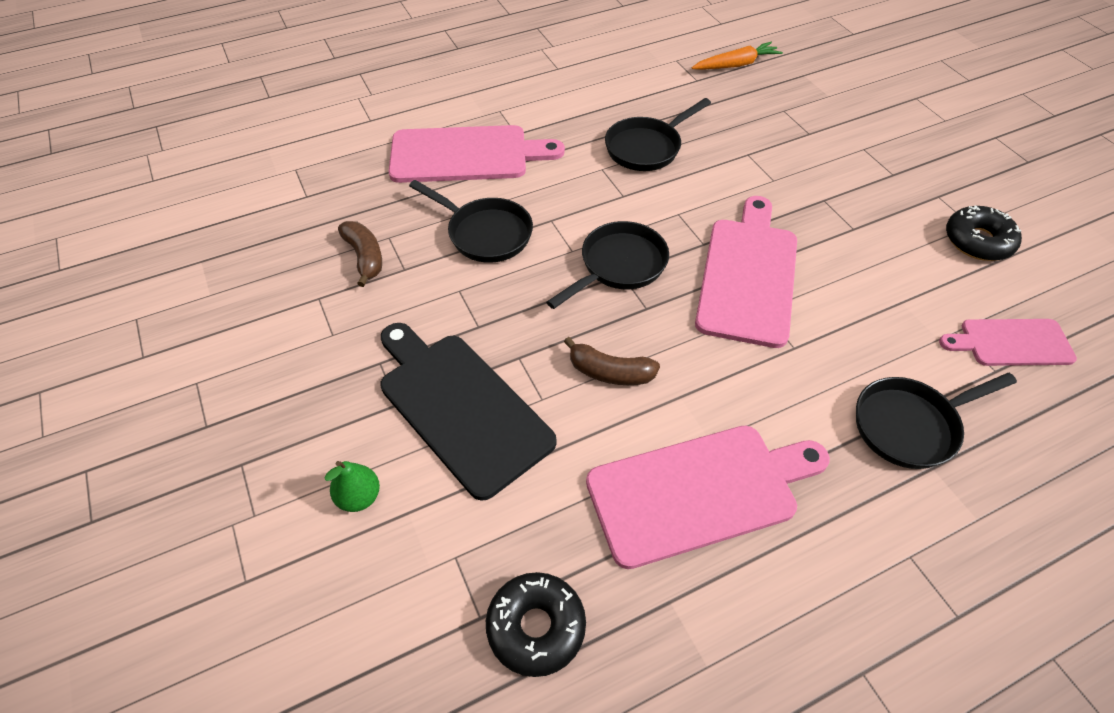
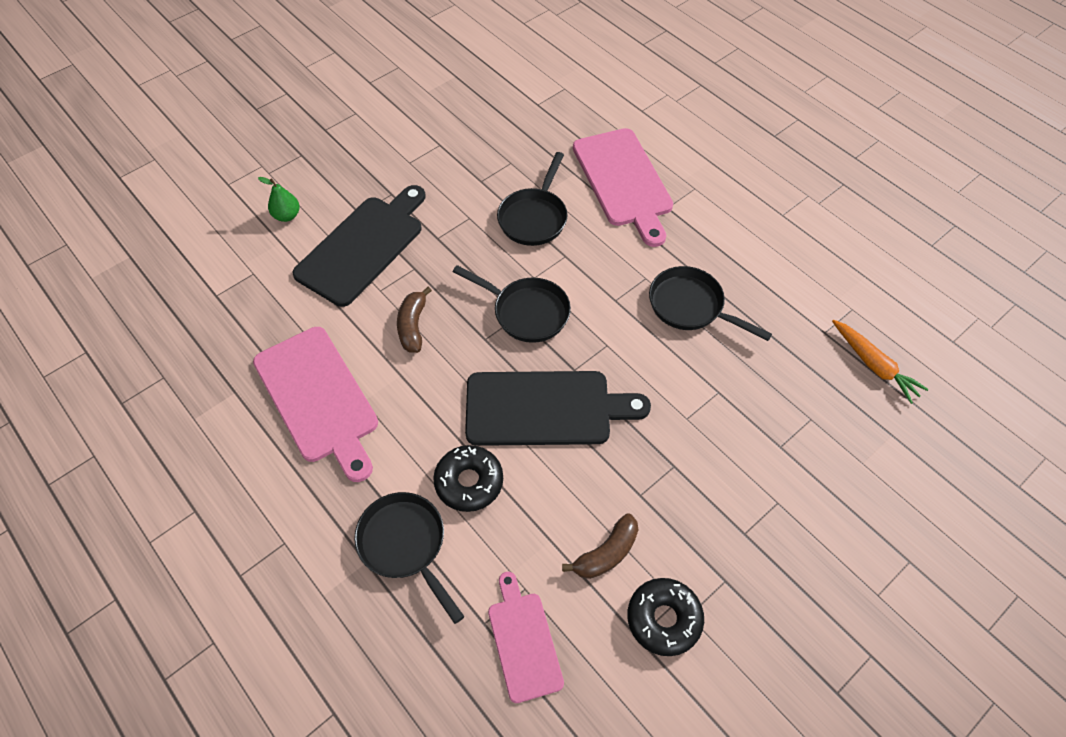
camera: 75 degrees right, 5 degrees up
brown banana [338,221,382,287] -> brown banana moved to [562,514,639,579]
black donut [486,572,586,677] -> black donut moved to [433,445,503,512]
pink cutting board [695,196,797,348] -> black cutting board [465,371,651,446]

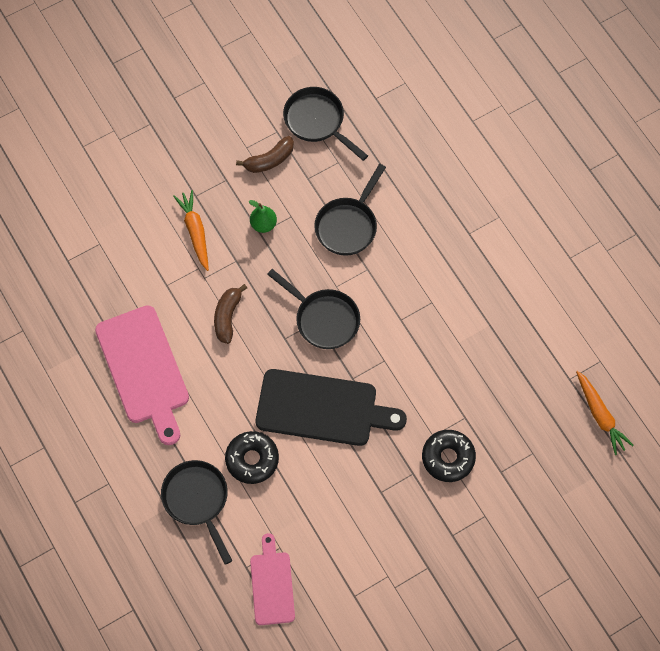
camera: 10 degrees right, 10 degrees up
green pear [258,177,300,222] -> green pear moved to [249,200,277,233]
black cutting board [292,185,426,307] -> orange carrot [173,190,209,271]
brown banana [562,514,639,579] -> brown banana moved to [236,136,294,173]
pink cutting board [573,128,673,247] -> none
black donut [627,578,704,656] -> black donut moved to [422,430,476,482]
black pan [649,266,772,341] -> black pan moved to [283,87,368,161]

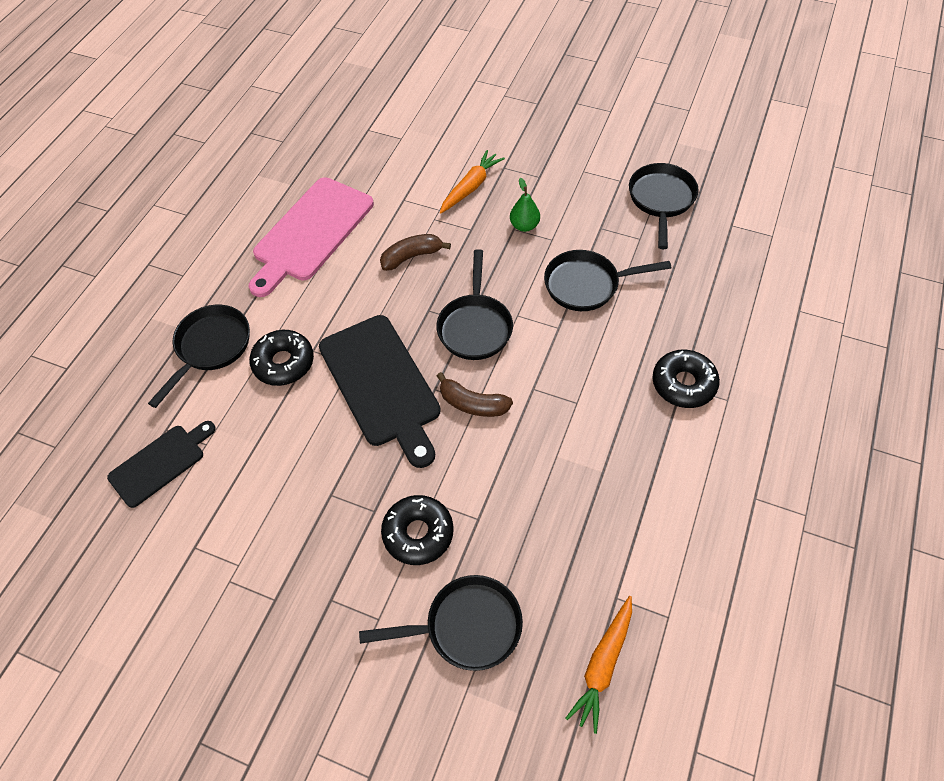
camera: 55 degrees right, 10 degrees down
brown banana [236,136,294,173] -> brown banana moved to [437,372,513,417]
pink cutting board [250,533,295,625] -> black cutting board [107,421,216,508]
none -> black pan [359,575,523,671]
none -> black donut [652,350,720,408]

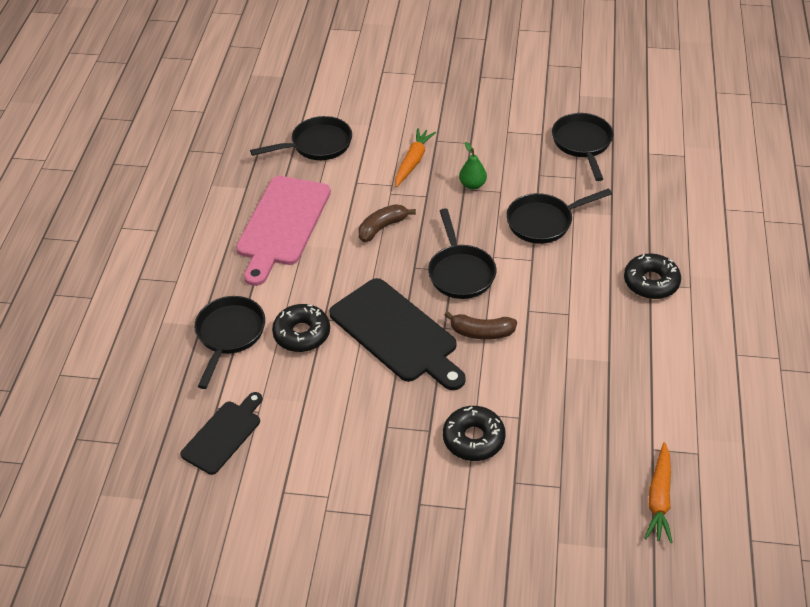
camera: 15 degrees left, 10 degrees down
black pan [359,575,523,671] -> black pan moved to [250,116,352,160]

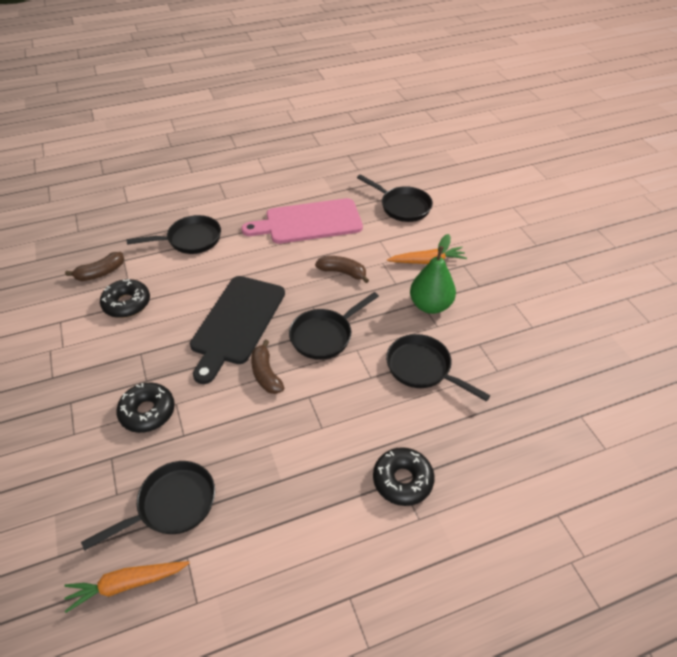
camera: 60 degrees right, 0 degrees up
black cutting board [180,392,262,475] -> brown banana [65,252,124,281]
black donut [272,304,330,352] -> black donut moved to [100,279,150,318]
green pear [459,142,487,189] -> green pear [410,234,456,314], size x1.73
black pan [552,113,613,181] -> black pan moved to [81,461,215,551]

